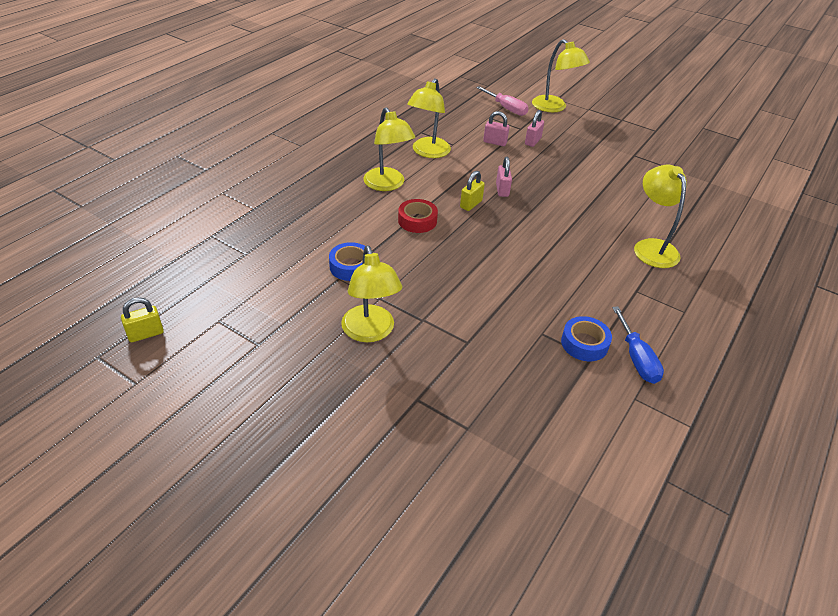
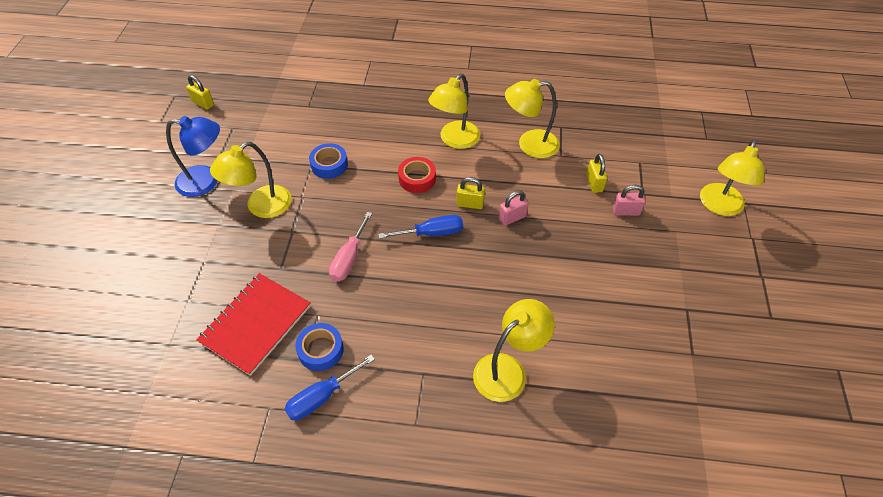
camera: 65 degrees right, 10 degrees up
pink screwdriver [476,86,529,116] -> pink screwdriver moved to [329,212,372,281]
pink padlock [483,111,510,146] -> yellow padlock [586,154,608,193]
none -> blue lamp [166,116,220,197]
none -> red notebook [196,273,311,376]
none -> blue screwdriver [378,215,463,239]

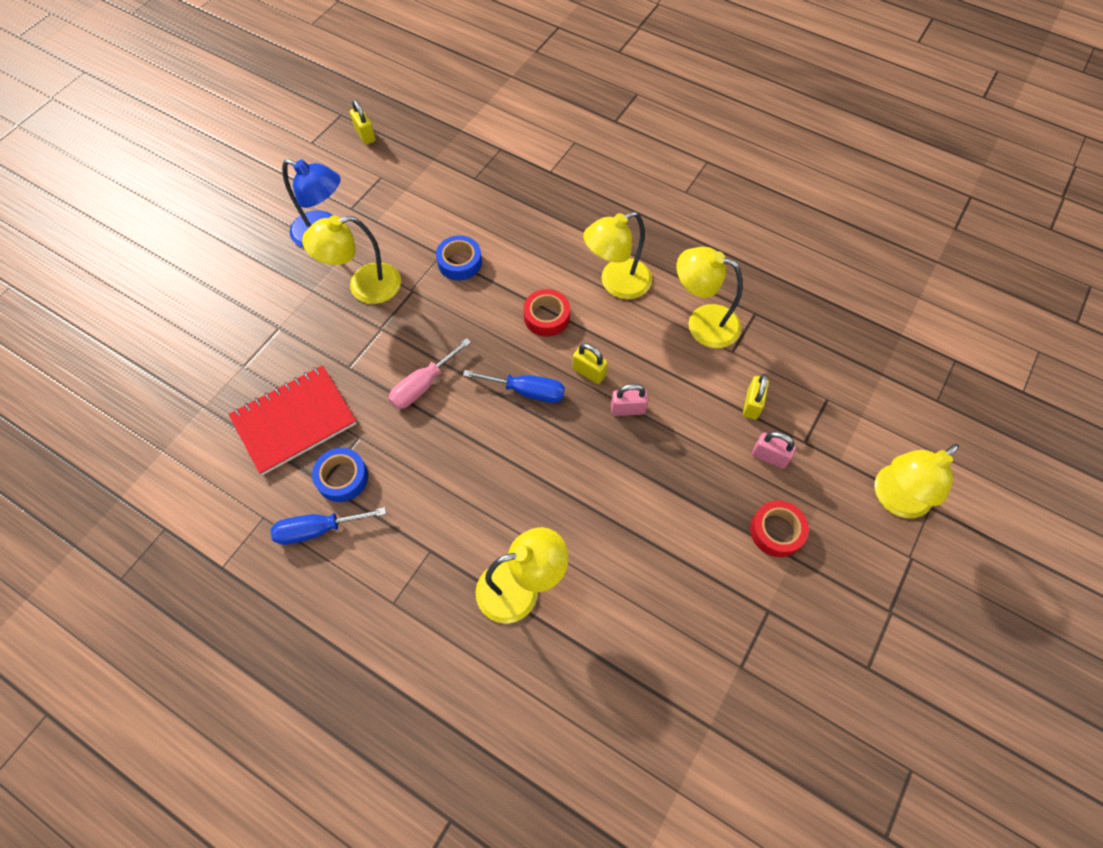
camera: 25 degrees right, 10 degrees up
none -> red tape [750,500,809,557]

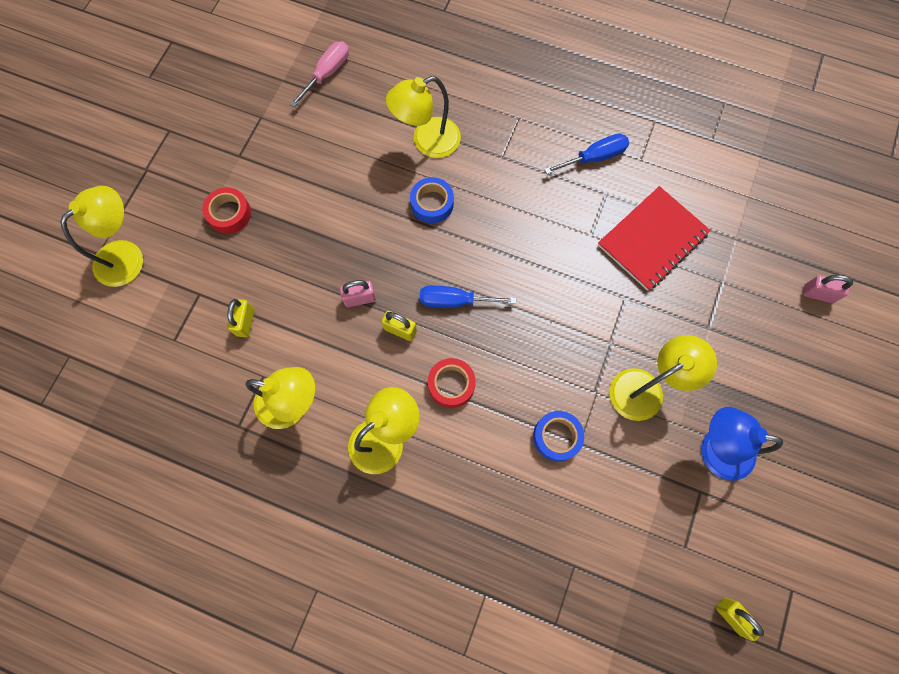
camera: 170 degrees right, 10 degrees up
blue tape [312,448,368,502] -> blue tape moved to [410,177,454,223]
pink screwdriver [389,338,471,409] -> pink screwdriver moved to [290,41,349,108]
pink padlock [752,431,796,469] -> pink padlock moved to [803,275,853,303]

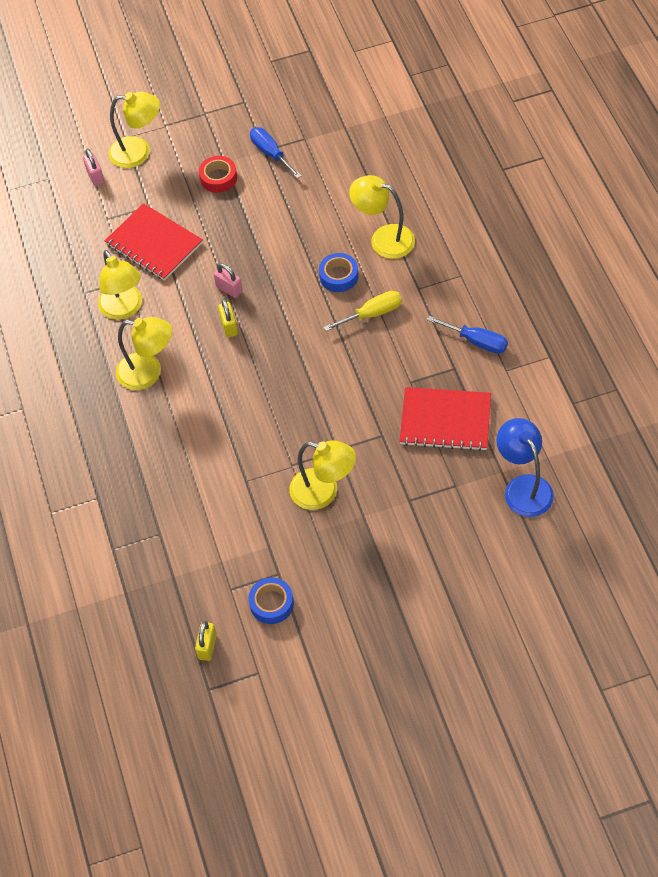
camera: 55 degrees right, 15 degrees down
yellow padlock [227,299,254,337] -> red notebook [104,203,203,281]
pink screwdriver [290,41,349,108] -> none
blue screwdriver [420,286,516,308] -> blue screwdriver moved to [250,127,301,179]
red tape [428,358,476,408] -> none
blue tape [533,411,584,461] -> blue tape moved to [248,577,294,624]
blue lamp [701,407,783,481] -> blue lamp moved to [496,418,554,517]
pink padlock [803,275,853,303] -> pink padlock moved to [83,149,104,186]
none -> yellow screwdriver [324,291,402,331]

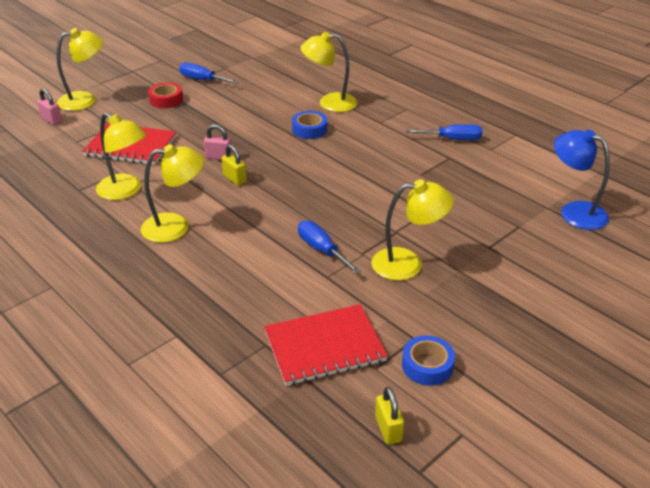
camera: 30 degrees left, 20 degrees down
yellow screwdriver [324,291,402,331] -> none
red notebook [399,387,491,451] -> red notebook moved to [264,304,388,386]
none -> blue screwdriver [298,220,361,274]

